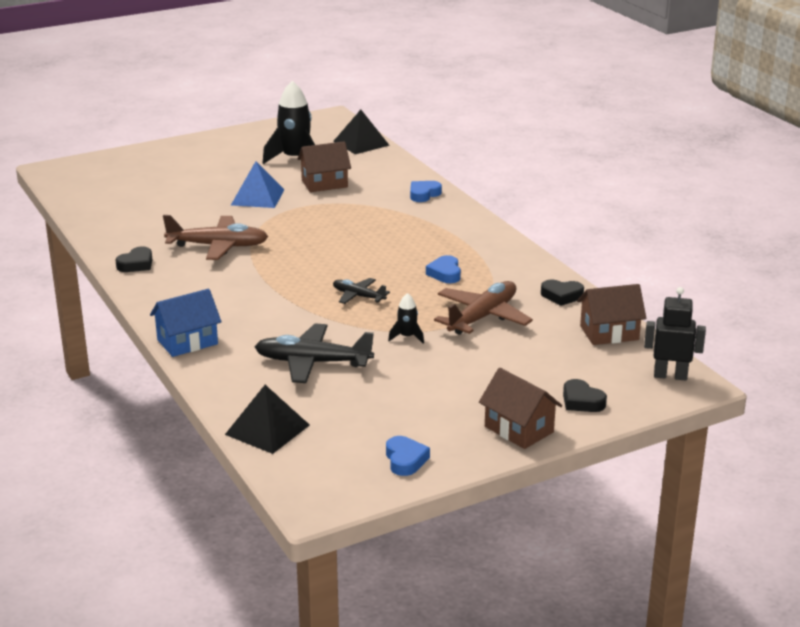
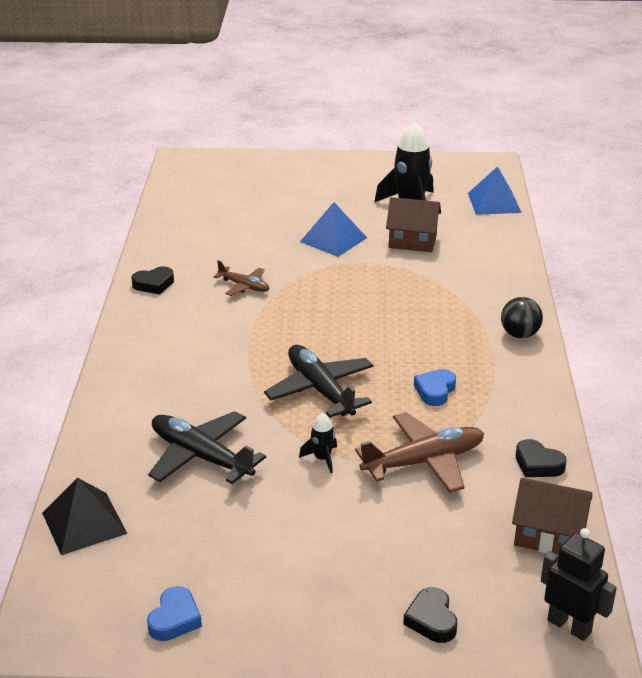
camera: 30 degrees right, 5 degrees up
blue house [150,289,221,357] -> none
brown plane [163,215,268,260] -> brown plane [213,260,269,296], size x0.56
black pyramid [333,110,390,154] -> blue pyramid [468,166,522,215]
black plane [333,278,390,304] -> black plane [264,345,374,418], size x1.78
blue heart [410,181,442,202] -> none
brown house [479,368,562,449] -> none
none -> black ball [501,297,543,338]

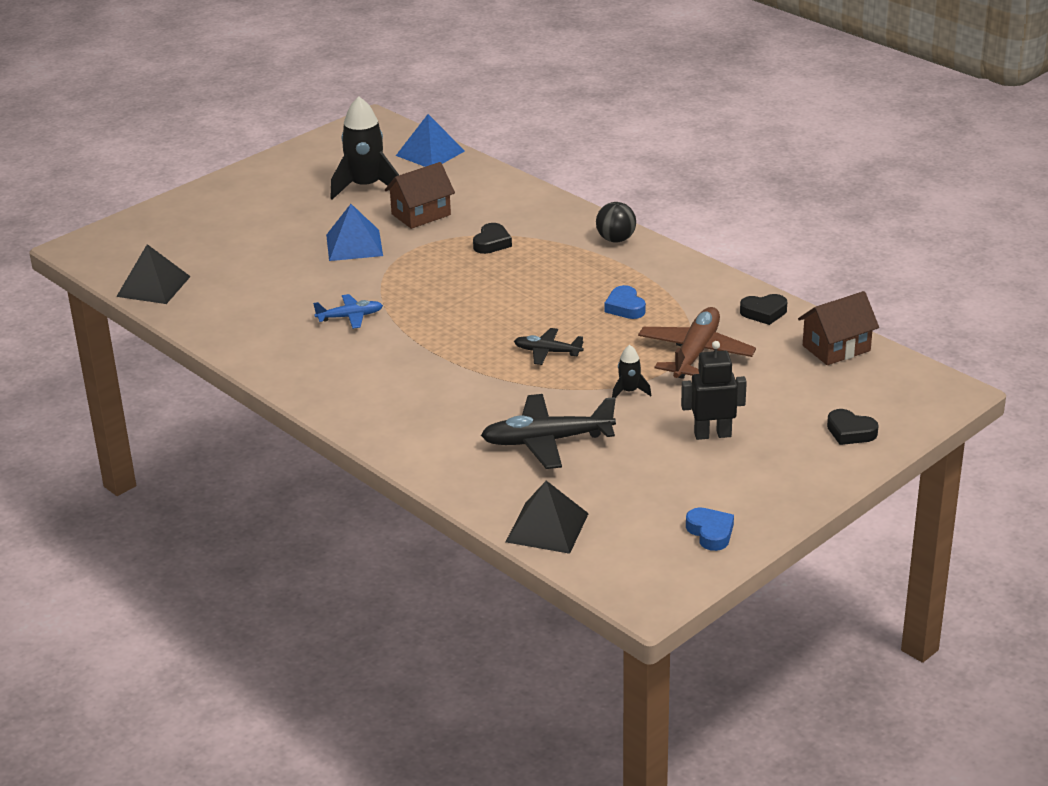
camera: 45 degrees left, 0 degrees up
black heart [131,266,174,294] -> black heart moved to [473,223,512,254]
brown plane [213,260,269,296] -> blue plane [313,294,383,329]
black plane [264,345,374,418] -> black plane [514,328,584,365], size x0.56
black robot [541,528,617,641] -> black robot moved to [681,341,747,440]
none -> black pyramid [116,244,191,304]

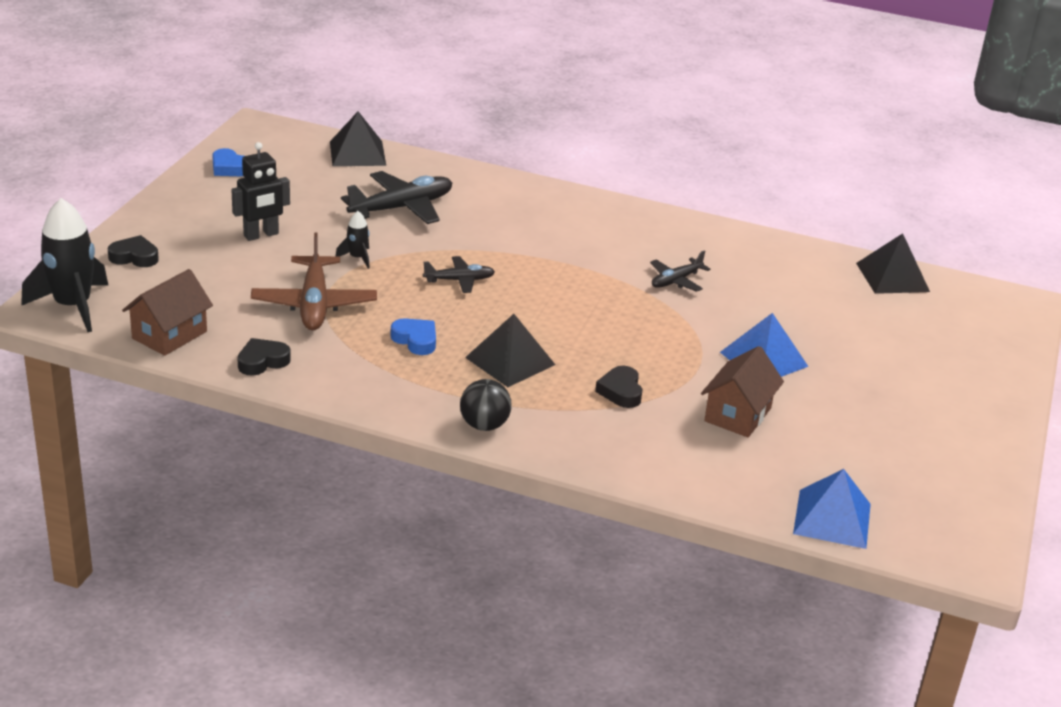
camera: 150 degrees right, 0 degrees up
blue plane [313,294,383,329] -> black plane [650,250,711,292]
black rocket [330,96,399,200] -> black rocket moved to [21,198,108,332]
none -> black pyramid [465,314,555,387]

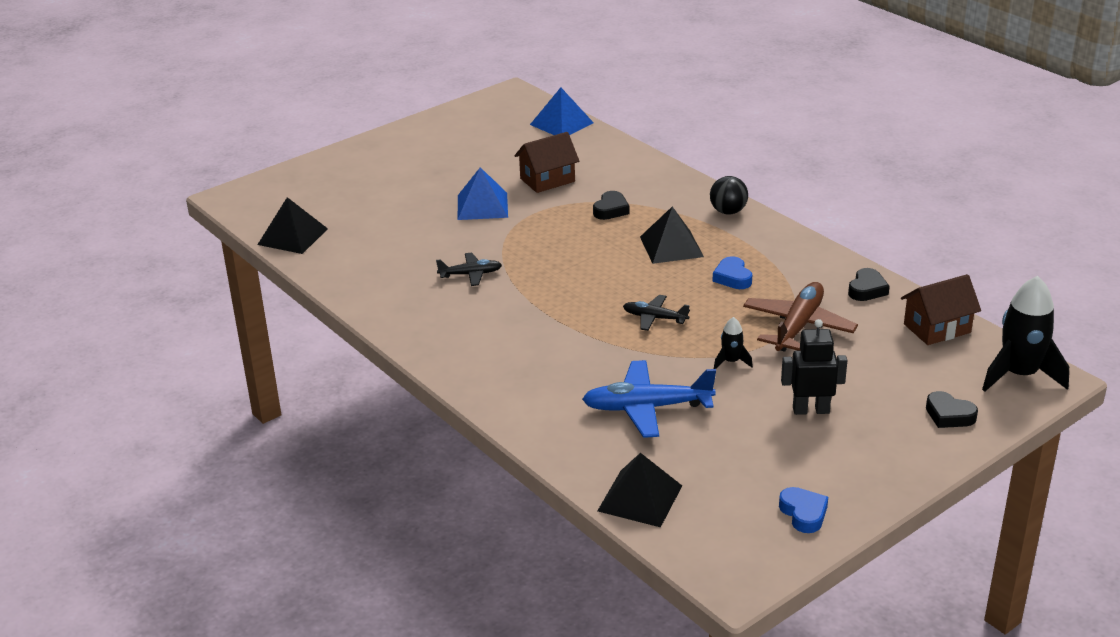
camera: 145 degrees left, 0 degrees up
black heart [237,338,291,376] -> black heart turned 60 degrees counterclockwise [848,268,890,301]
black plane [341,171,452,224] -> blue plane [582,360,716,438]

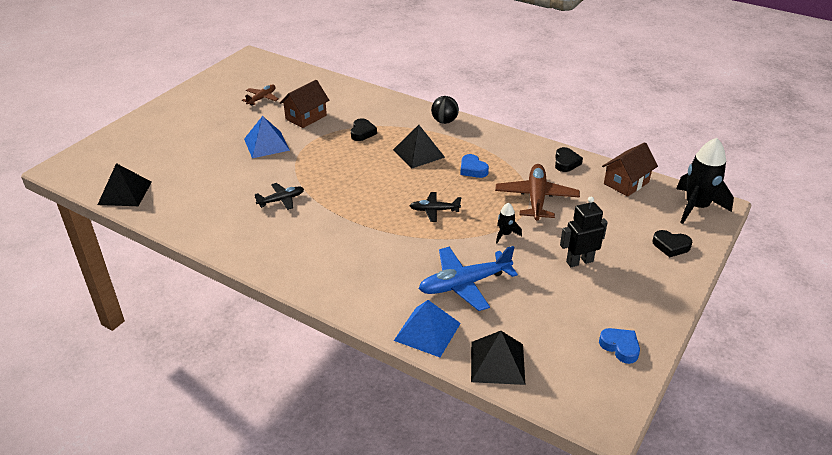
camera: 20 degrees left, 5 degrees up
blue pyramid [530,87,594,135] -> blue pyramid moved to [394,300,461,357]
none -> brown plane [242,85,278,105]

